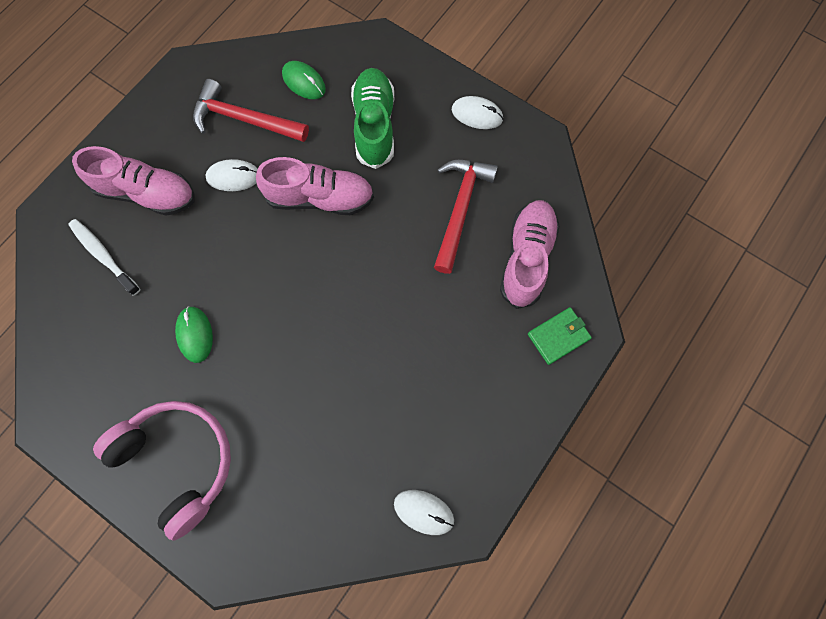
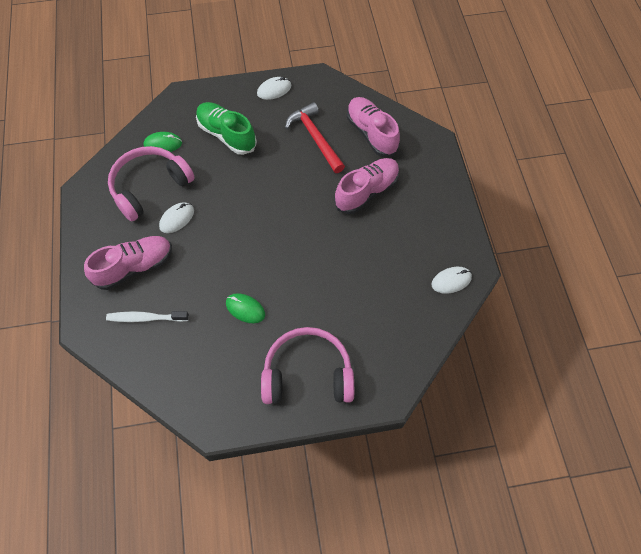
camera: 45 degrees left, 10 degrees down
red hammer [193,79,309,142] -> pink headphones [108,146,195,221]
pink shoe [256,157,374,215] -> pink shoe moved to [334,158,399,214]
green wallet [528,307,592,365] -> none

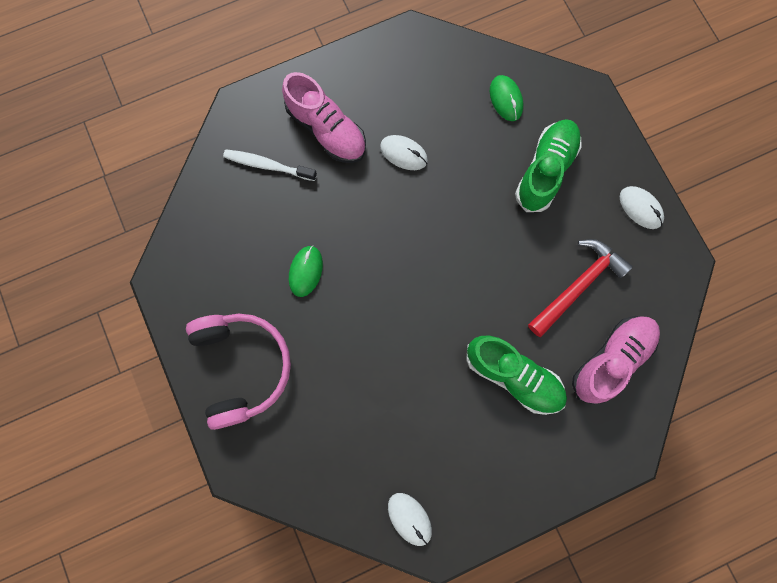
camera: 75 degrees right, 15 degrees up
white toothbrush [106,311,189,322] -> white toothbrush turned 60 degrees counterclockwise [223,149,317,181]
pink headphones [108,146,195,221] -> none
pink shoe [334,158,399,214] -> green shoe [466,336,567,415]

